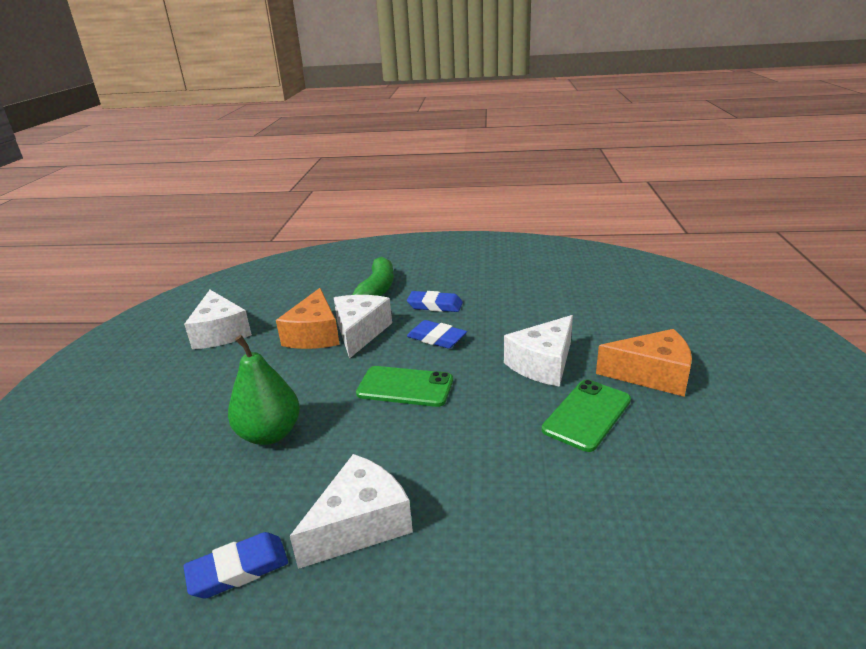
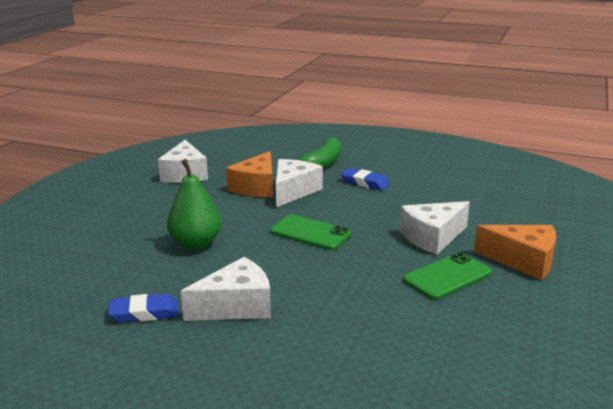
camera: 15 degrees right, 5 degrees down
blue eraser [407,320,467,349] -> none

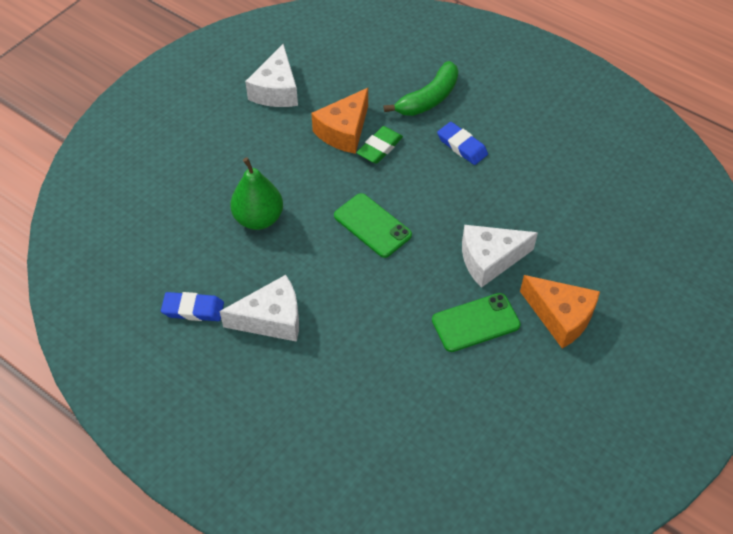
camera: 15 degrees right, 30 degrees up
white cheese [276,159,323,207] -> green eraser [356,126,403,164]

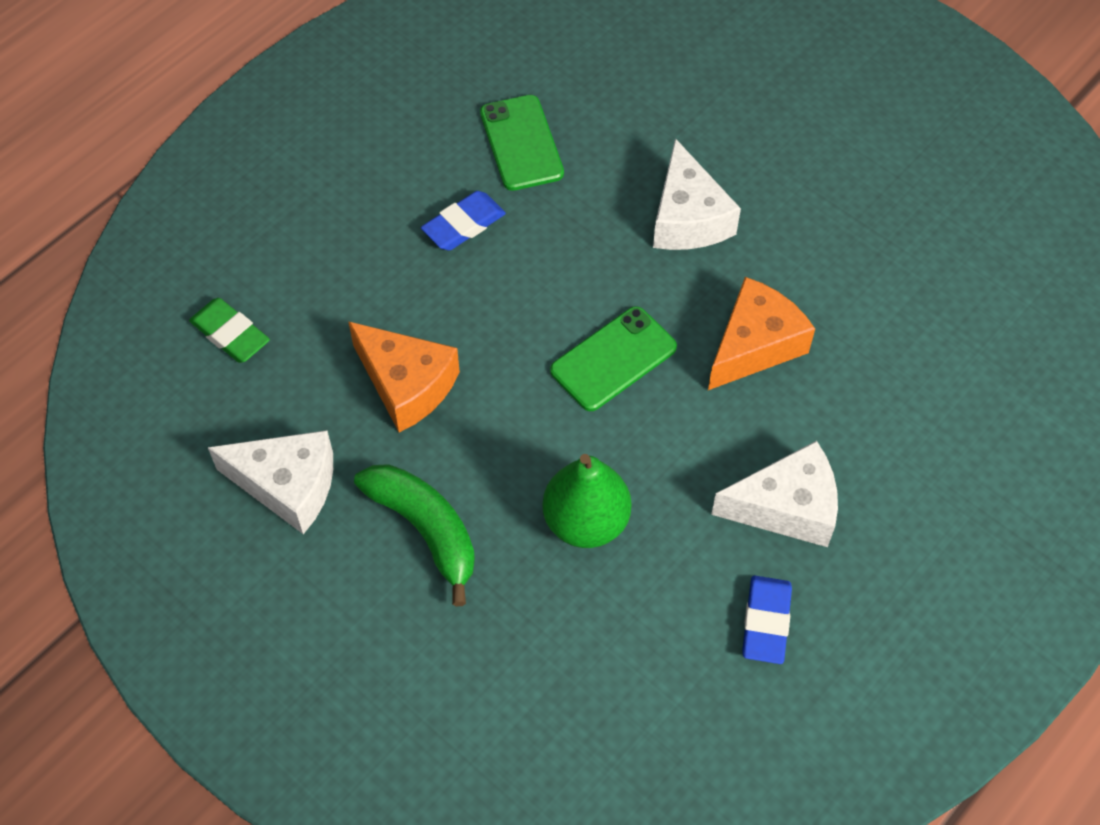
camera: 85 degrees left, 5 degrees up
white cheese [219,275,299,342] -> white cheese turned 90 degrees clockwise [711,441,838,547]
green eraser [356,126,403,164] -> green eraser moved to [189,298,270,363]
green banana [384,61,458,116] -> green banana moved to [354,464,475,606]
green phone [432,293,521,352] -> green phone moved to [480,95,564,191]
orange cheese [520,275,600,348] -> orange cheese moved to [708,277,815,390]

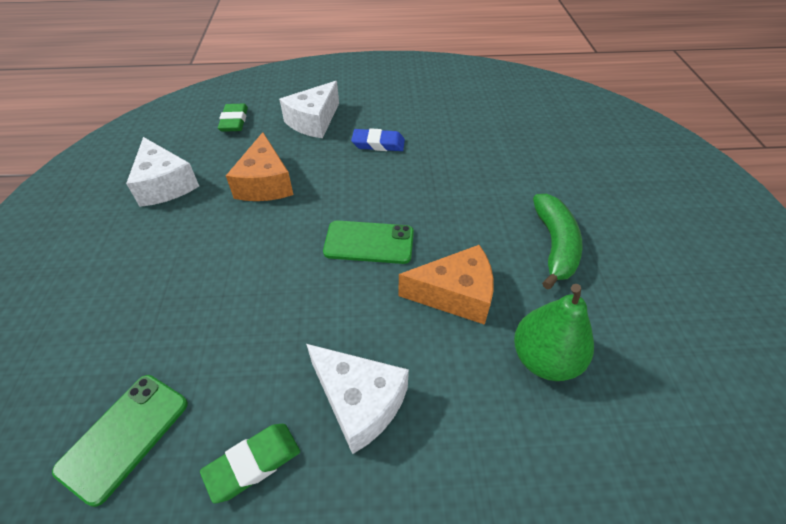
camera: 45 degrees right, 10 degrees down
green banana [354,464,475,606] -> green banana moved to [533,194,583,289]
green phone [480,95,564,191] -> green phone moved to [52,375,188,507]
green pear [542,454,631,548] -> green pear moved to [514,284,594,381]
white cheese [653,138,741,250] -> white cheese moved to [279,81,339,138]
blue eraser [742,576,792,664] -> green eraser [200,424,300,503]

